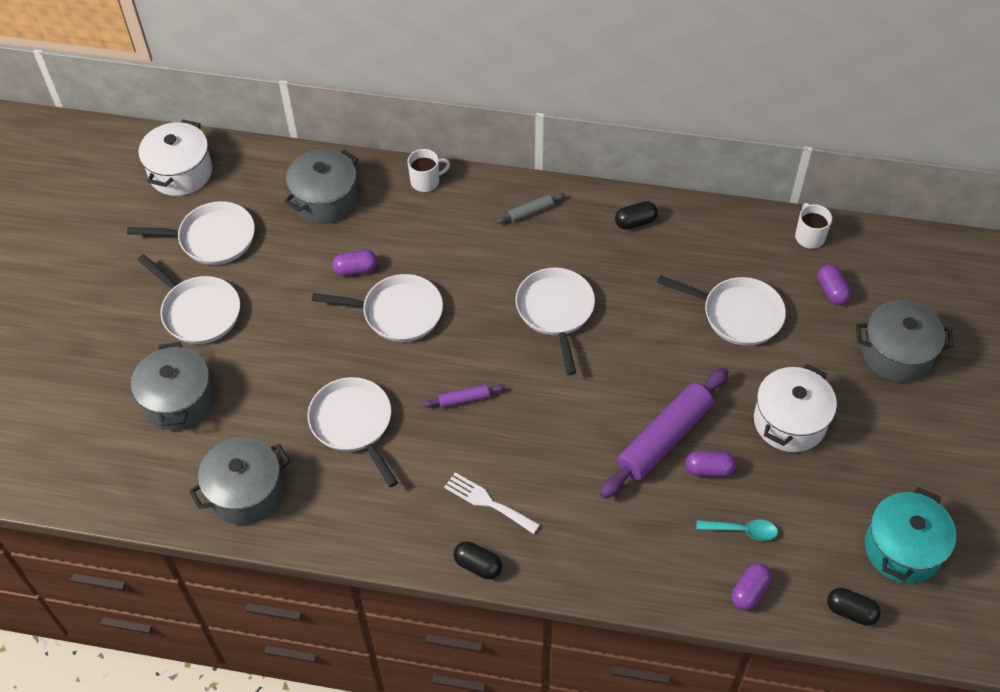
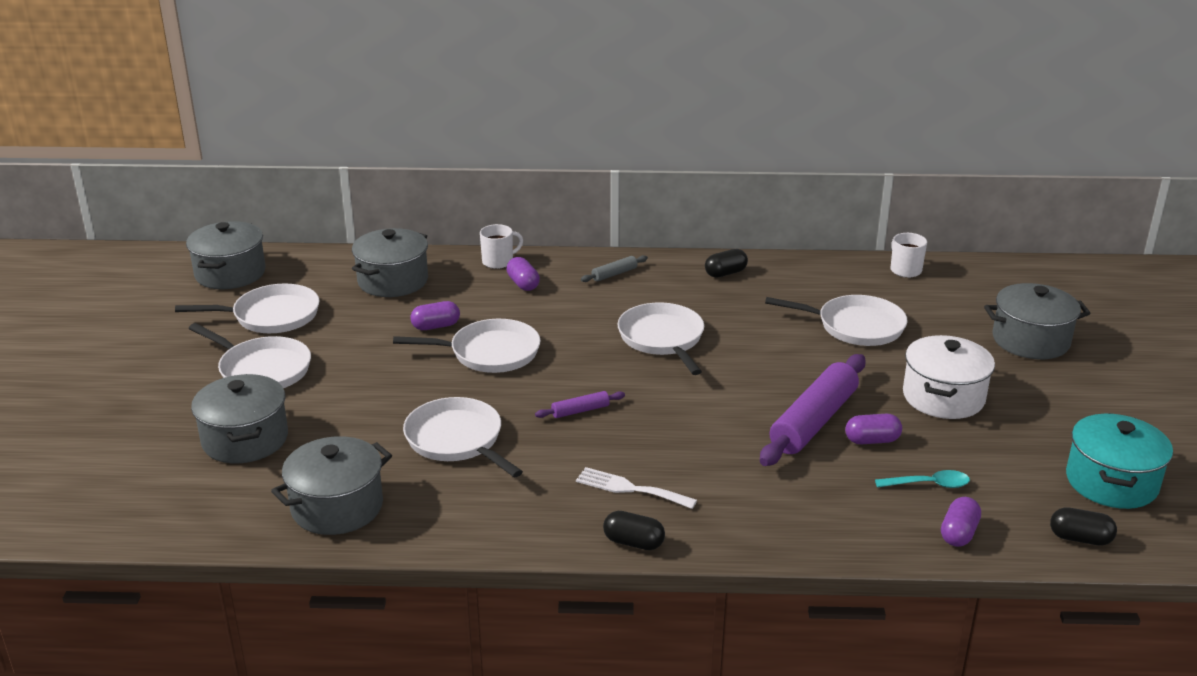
camera: 10 degrees left, 25 degrees down
white pot [138,120,212,196] -> grey pot [186,221,266,289]
purple capsule [817,264,851,305] -> purple capsule moved to [506,257,540,291]

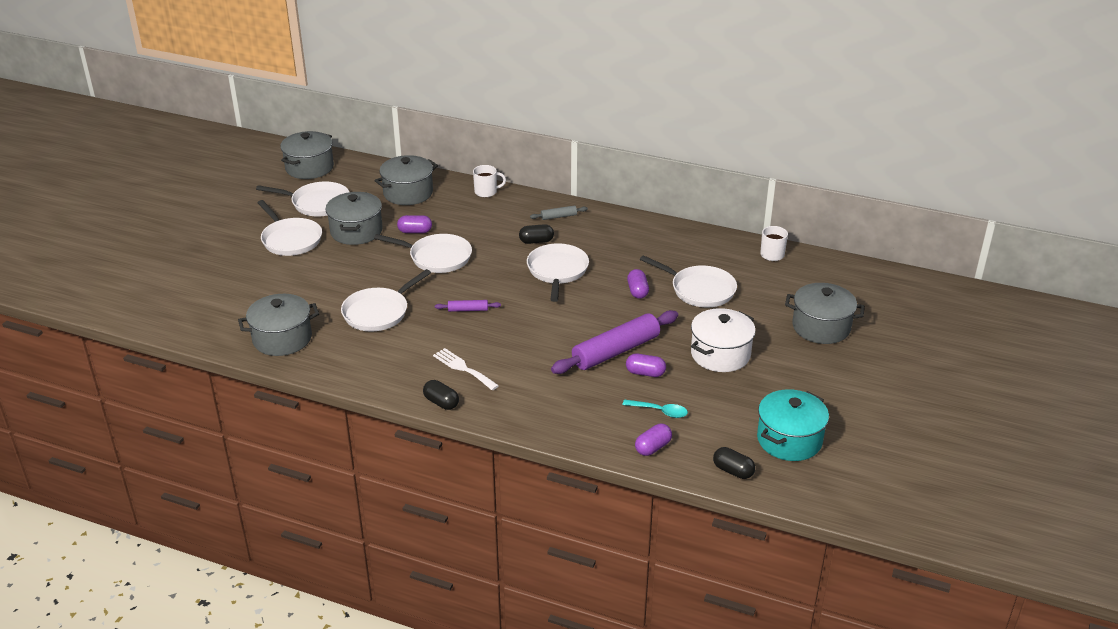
camera: 20 degrees right, 5 degrees up
grey pot [191,374,288,463] -> grey pot moved to [326,192,383,245]
white pan [403,397,523,477] -> white pan turned 120 degrees counterclockwise [341,269,431,332]
purple capsule [506,257,540,291] -> purple capsule moved to [627,269,649,299]
black capsule [705,249,748,278] -> black capsule moved to [519,224,554,244]

